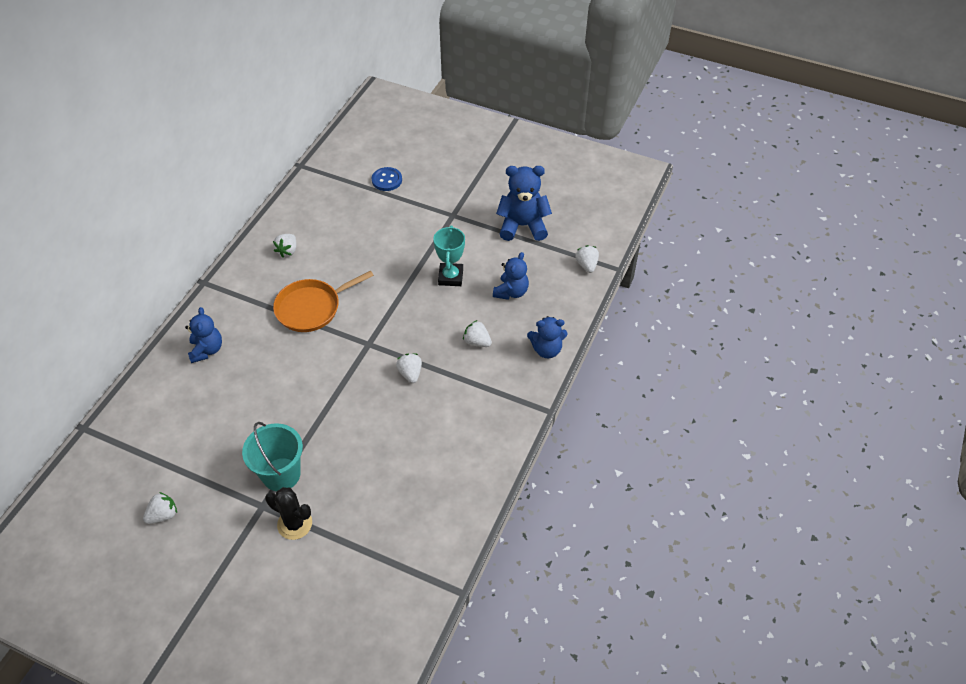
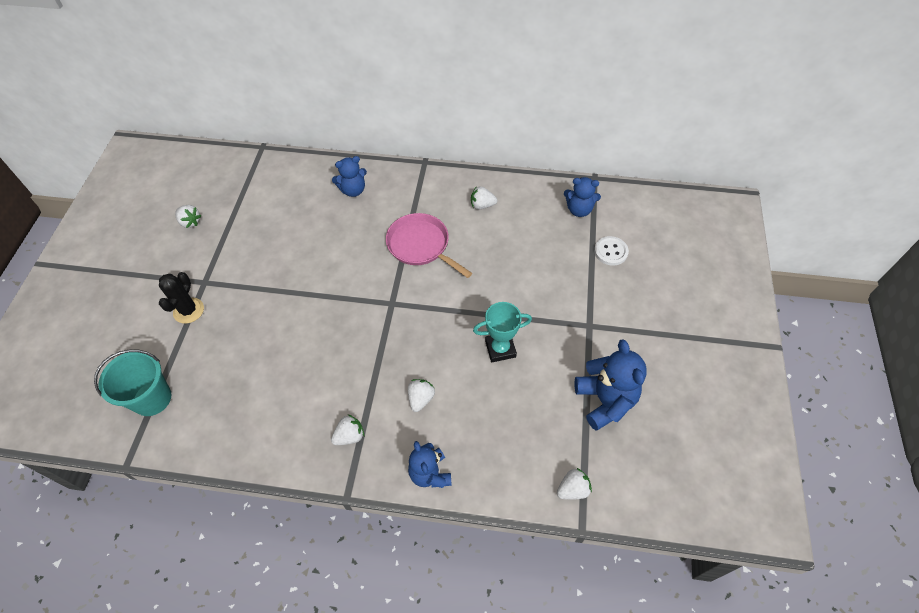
camera: 75 degrees right, 5 degrees up
turquoise bucket [242,422,303,491] -> turquoise bucket moved to [94,349,172,416]
orange pan [273,271,374,332] -> pink pan [386,213,472,278]
blue button [372,167,402,191] -> white button [594,236,629,265]
white strawberry [396,353,422,383] -> white strawberry moved to [331,415,364,445]
blue teddy bear [493,252,529,300] -> blue teddy bear moved to [564,177,601,217]

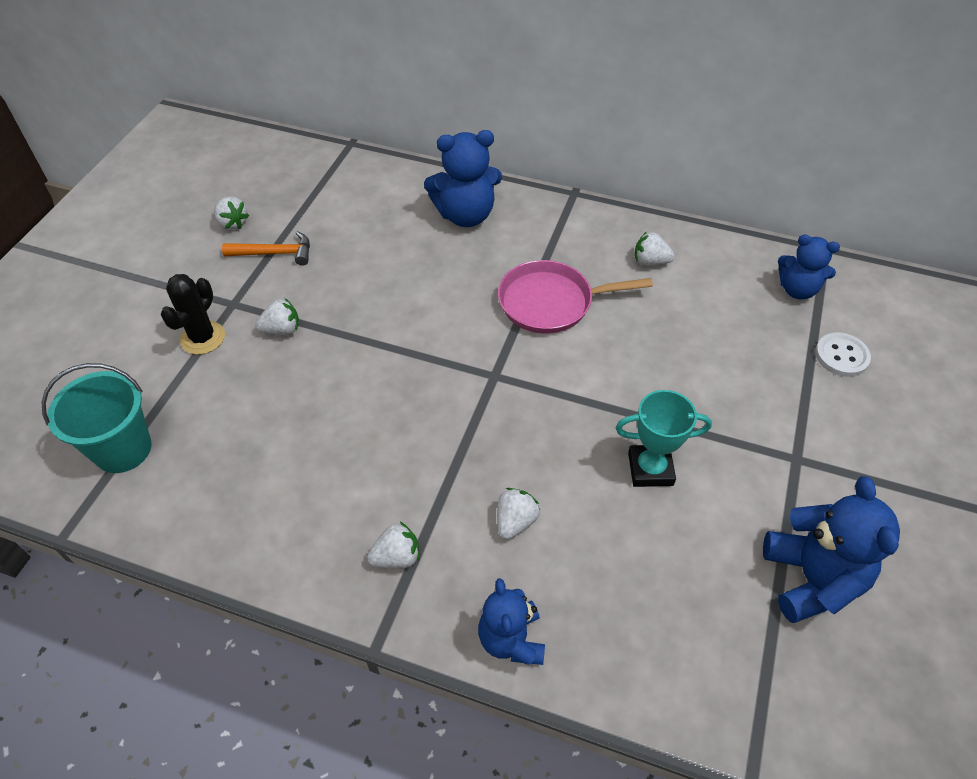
camera: 10 degrees right, 5 degrees down
blue teddy bear [332,156,367,197] -> blue teddy bear [424,130,502,227], size x1.51
pink pan [386,213,472,278] -> pink pan turned 60 degrees counterclockwise [498,260,653,334]
white strawberry [557,468,592,500] -> white strawberry moved to [255,298,299,335]
none -> orange hammer [222,231,310,266]

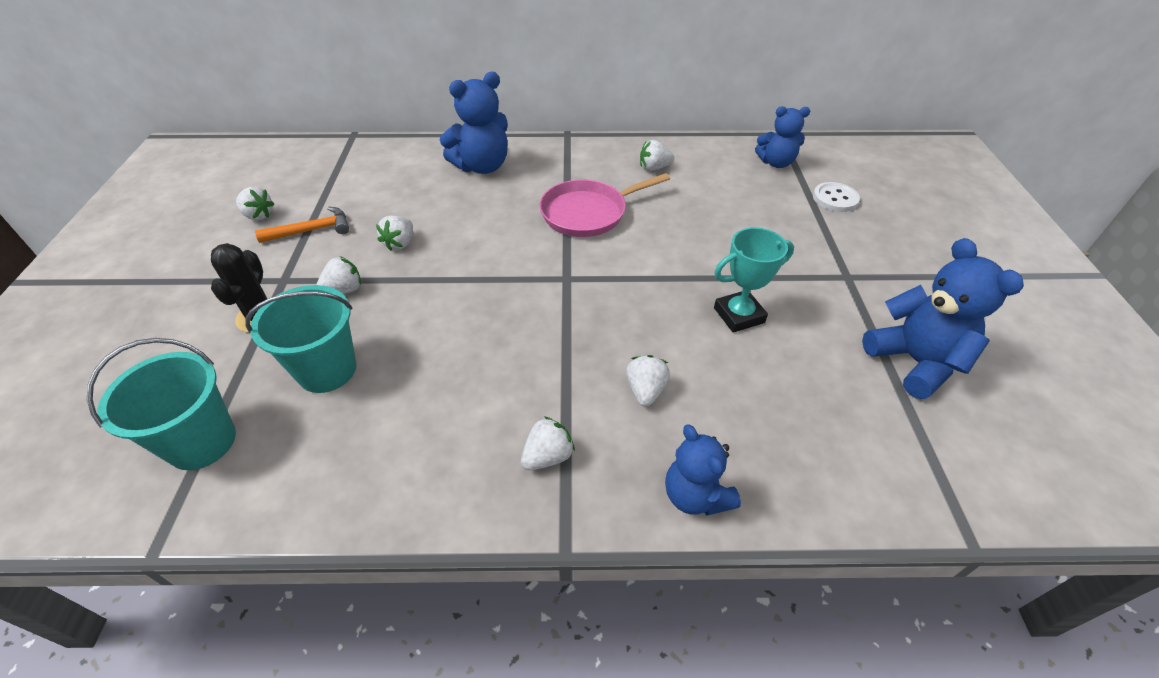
camera: 20 degrees left, 5 degrees down
none -> turquoise bucket [245,285,356,393]
none -> white strawberry [376,216,413,251]

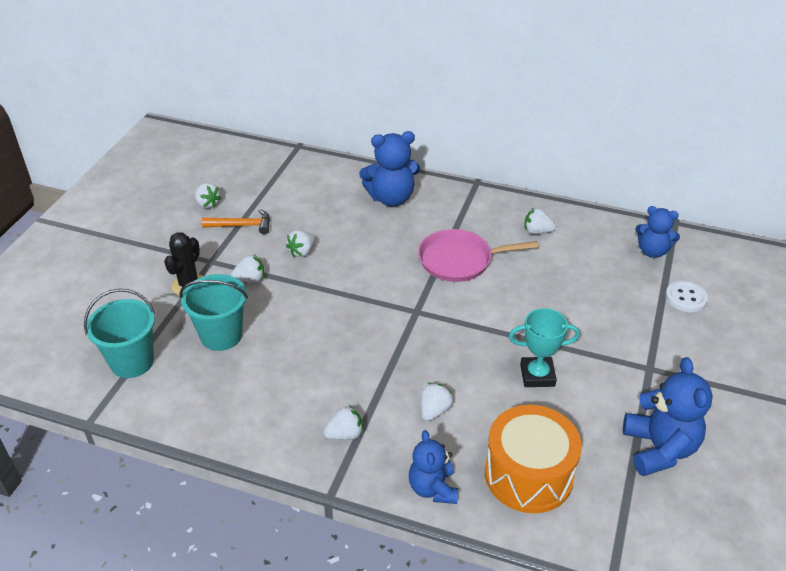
camera: 20 degrees right, 5 degrees down
none -> orange drum [485,405,582,513]

